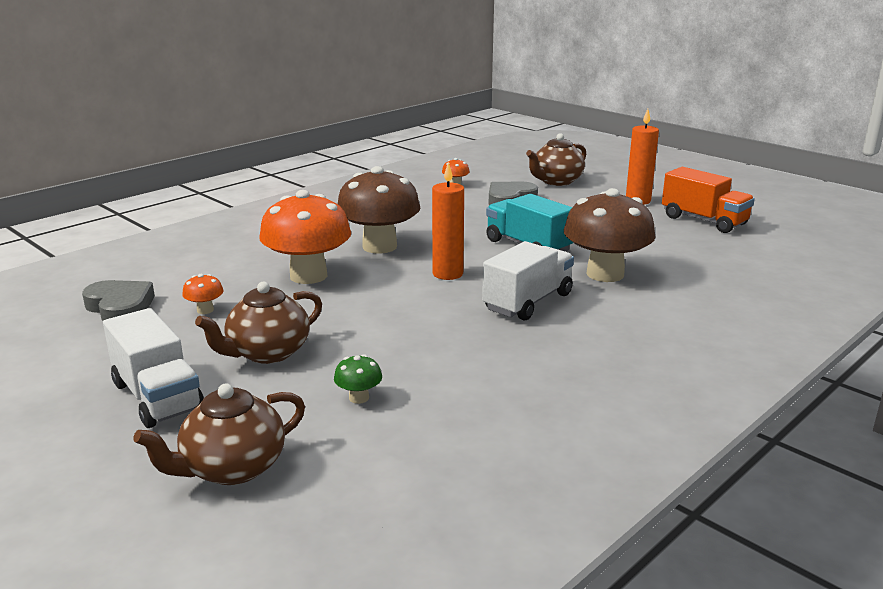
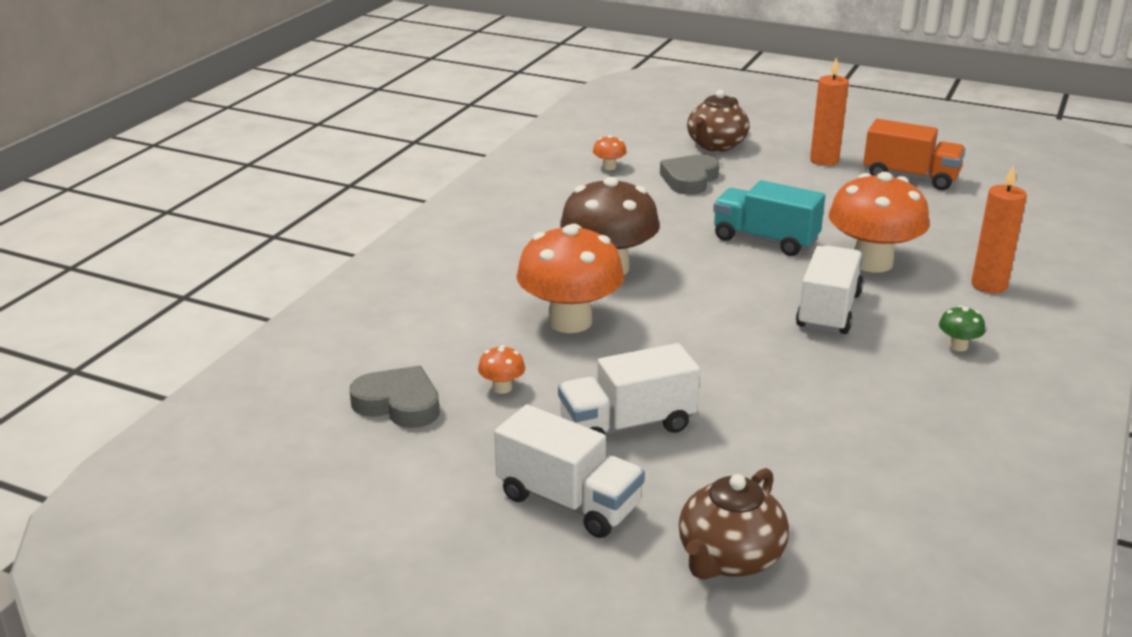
camera: 20 degrees left, 5 degrees up
brown teapot [195,281,322,364] -> white truck [558,343,700,435]
green mushroom [334,354,382,404] -> green mushroom moved to [939,305,985,351]
orange candle [432,162,464,280] -> orange candle moved to [971,165,1027,293]
brown mushroom [564,188,656,282] -> orange mushroom [829,172,930,273]

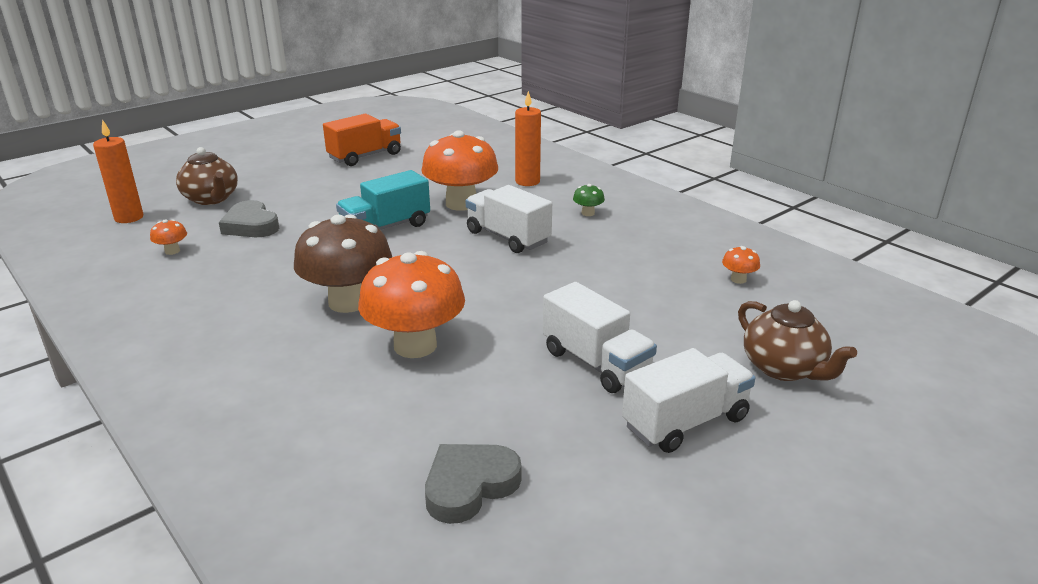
camera: 65 degrees left, 0 degrees up
orange mushroom [478,345,525,394] -> orange mushroom moved to [722,246,760,284]
white truck [558,343,700,435] -> white truck turned 45 degrees counterclockwise [543,282,657,393]
orange candle [810,57,849,166] -> orange candle moved to [93,119,143,223]

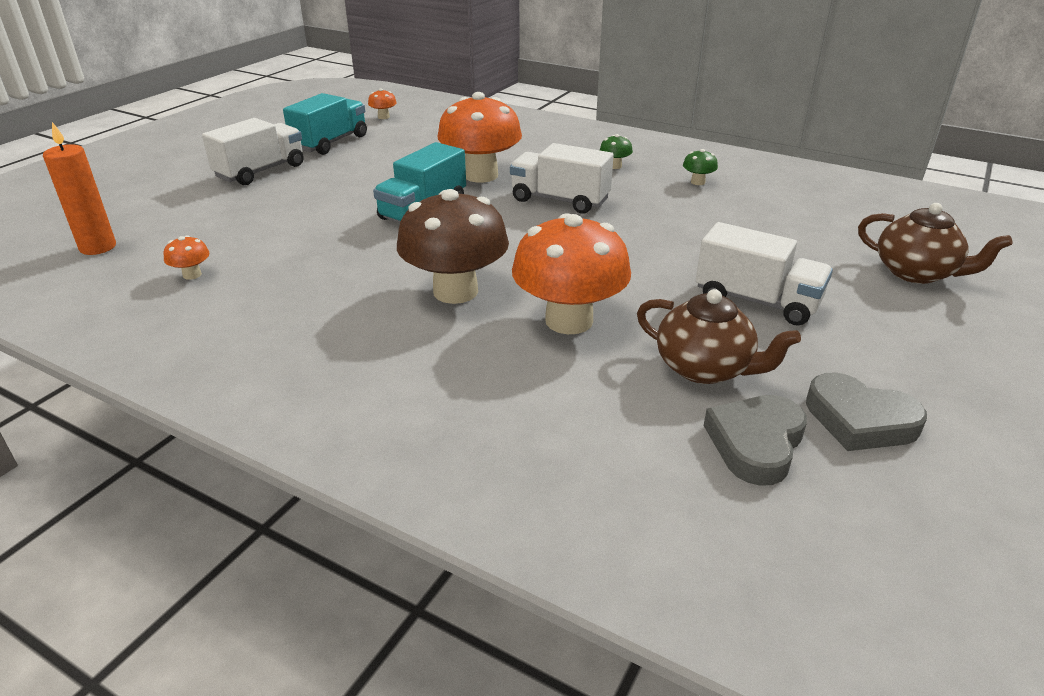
camera: 20 degrees left, 5 degrees up
brown teapot [176,147,238,205] -> brown teapot moved to [637,289,801,384]
grey heart [219,200,279,237] -> grey heart moved to [806,372,927,451]
orange truck [323,114,401,166] -> turquoise truck [283,93,367,155]
orange candle [515,91,541,186] -> none
white truck [622,348,755,453] -> white truck moved to [202,118,304,185]
orange mushroom [722,246,760,284] -> orange mushroom moved to [368,88,397,119]
none -> green mushroom [683,149,718,185]

